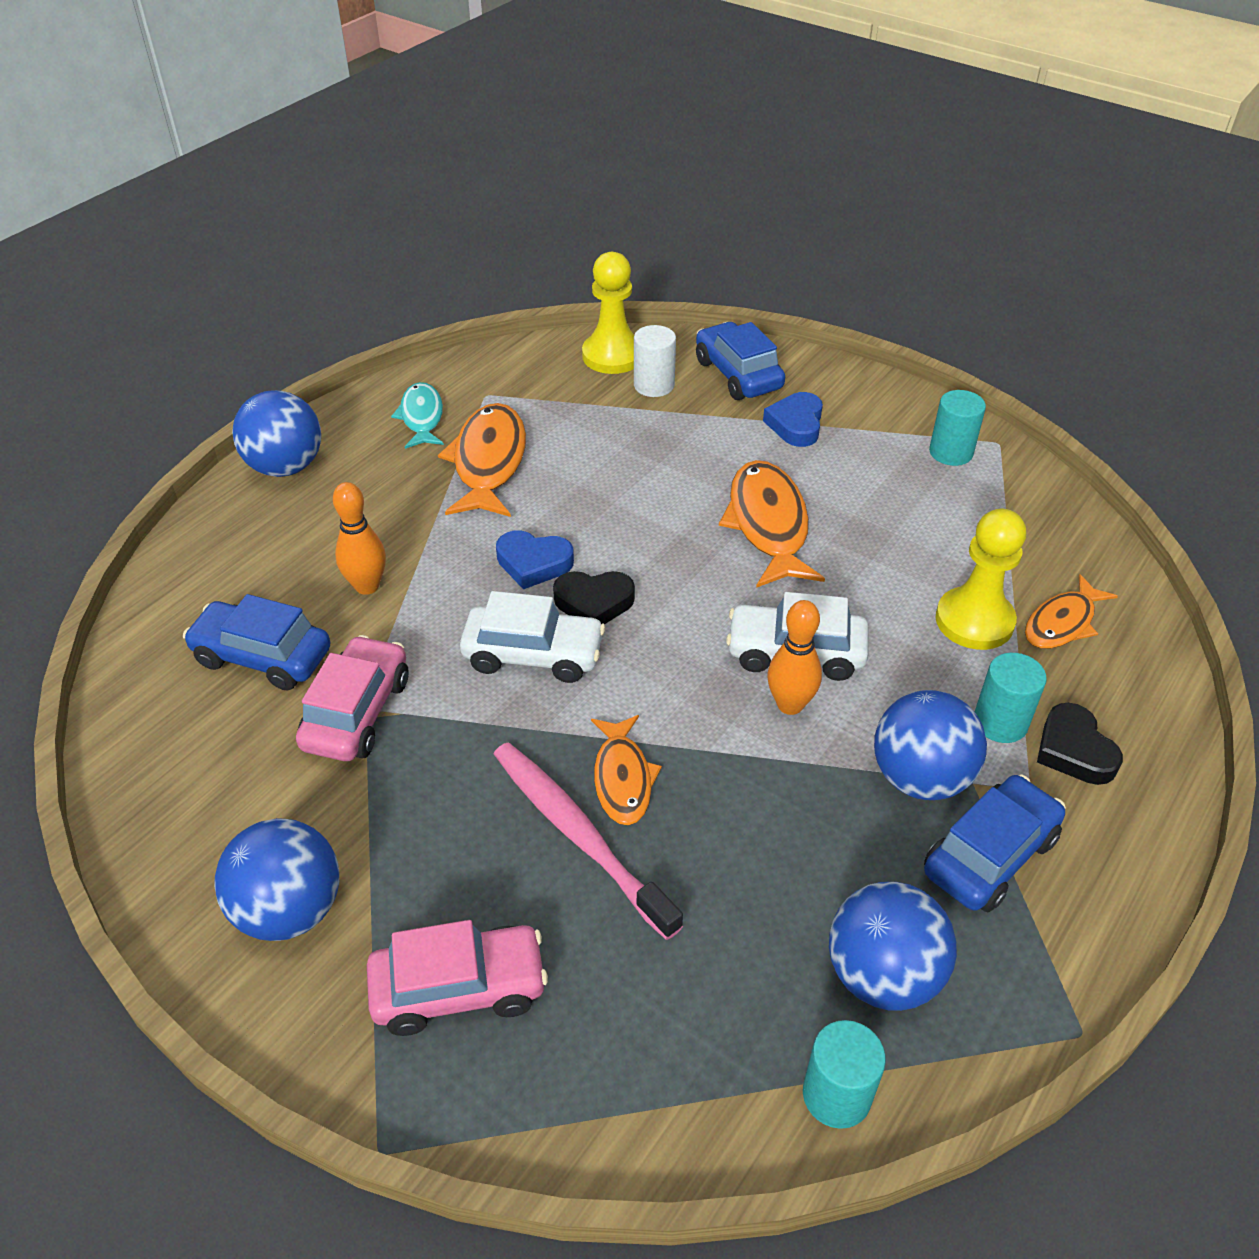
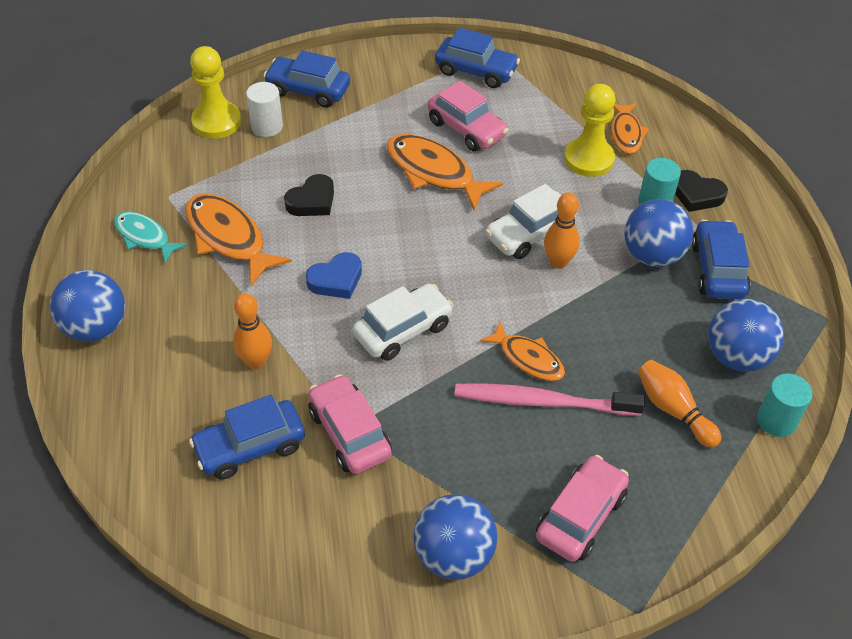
camera: 45 degrees left, 5 degrees up
black heart [553,571,635,624] -> black heart moved to [284,174,334,216]
blue heart [763,392,823,447] -> none
turquoise cylinder [929,390,986,466] -> blue car [435,28,520,88]
none -> pink car [428,81,509,151]
none -> orange bowling pin [638,360,721,447]

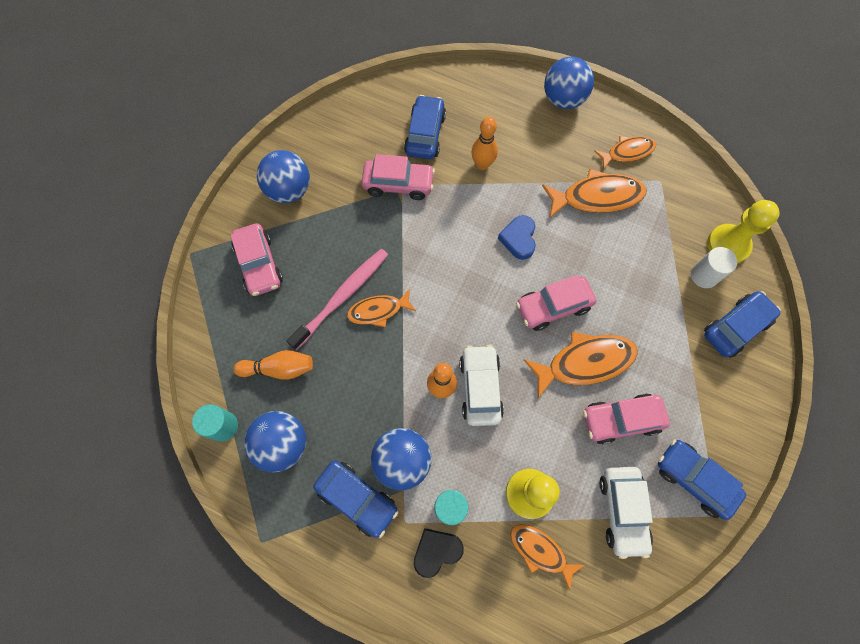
camera: 125 degrees right, 20 degrees up
turquoise fish [114,211,187,263] -> orange fish [594,136,656,170]
black heart [284,174,334,216] -> none
white car [353,283,454,361] -> white car moved to [599,467,653,559]
blue car [435,28,520,88] -> blue car turned 75 degrees clockwise [658,439,746,520]
none -> pink car [516,275,596,331]

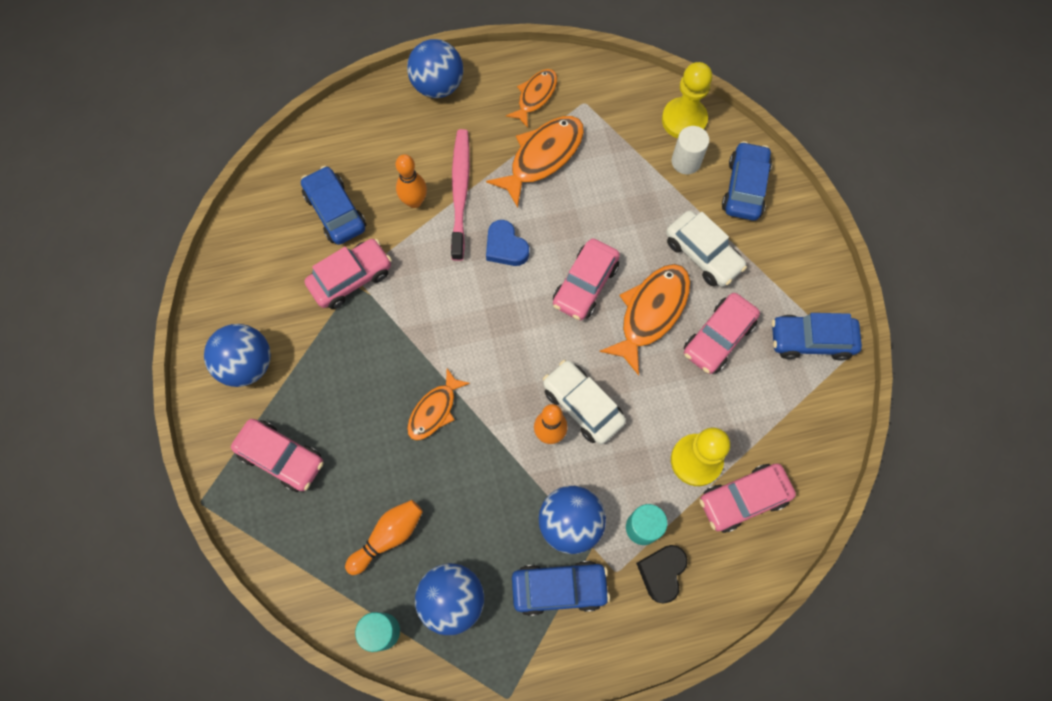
camera: 40 degrees left, 0 degrees up
pink toothbrush [287,249,388,350] -> pink toothbrush moved to [451,129,470,261]
orange fish [510,524,584,590] -> pink car [699,464,796,533]
white car [599,467,653,559] -> white car moved to [666,210,747,287]

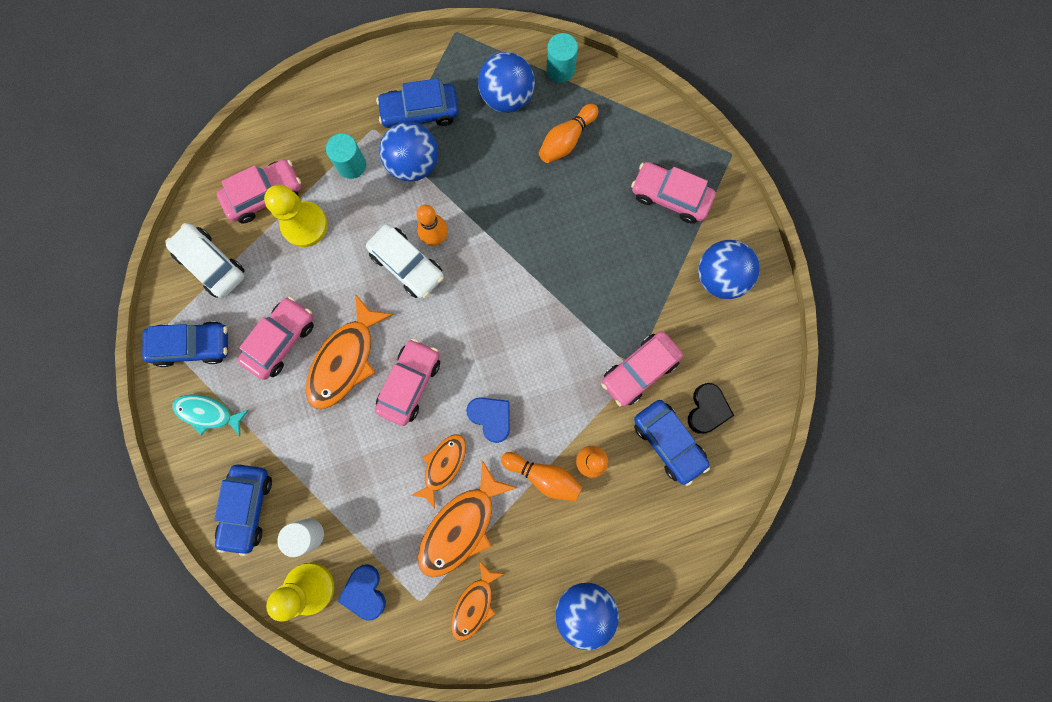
camera: 175 degrees right, 10 degrees up
orange fish [407,368,470,440] -> orange fish moved to [411,434,466,509]
pink toothbrush [451,129,470,261] -> orange bowling pin [501,452,582,501]
black heart [636,545,688,604] -> black heart moved to [688,383,734,434]
white car [666,210,747,287] -> white car moved to [165,223,245,298]
none -> turquoise fish [172,395,249,436]
none -> blue heart [338,564,386,621]

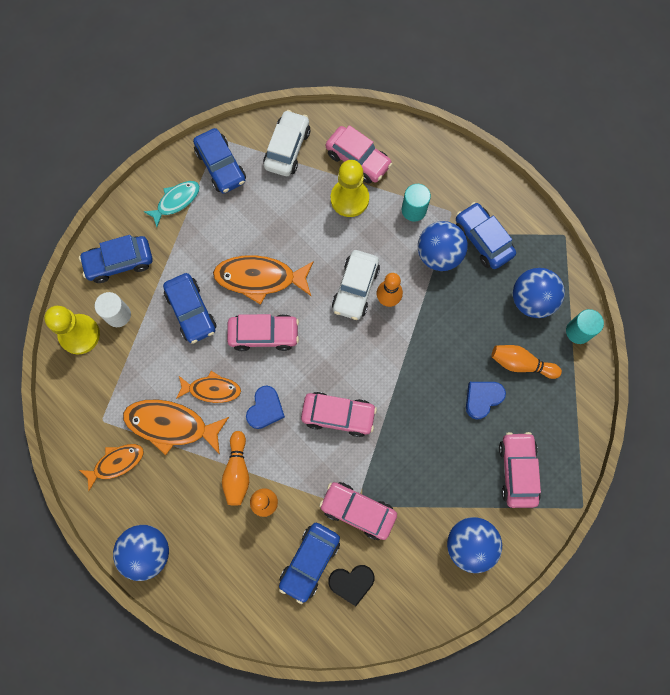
camera: 65 degrees right, 5 degrees down
turquoise fish [172,395,249,436] -> turquoise fish turned 60 degrees clockwise [143,181,200,227]
pink car [238,296,314,380] -> pink car moved to [301,392,377,437]
blue heart [338,564,386,621] -> blue heart moved to [466,382,506,420]
orange fish [451,561,505,641] -> orange fish turned 150 degrees clockwise [79,444,144,491]
none -> blue car [163,273,217,344]

